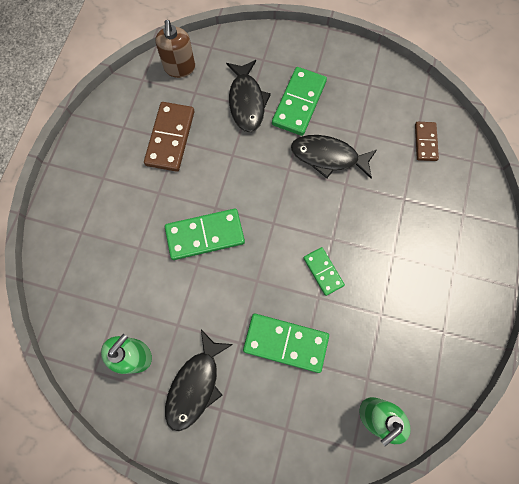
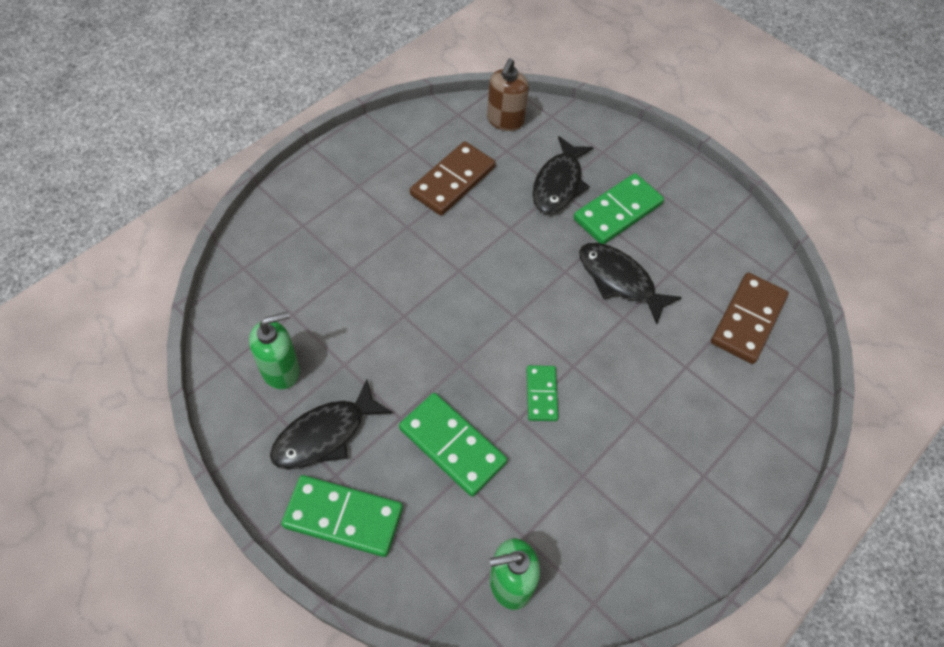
camera: 25 degrees right, 15 degrees down
green domino [165,209,245,260] -> green domino moved to [281,475,403,557]
brown domino [415,122,439,161] -> brown domino [711,273,789,364], size x1.70

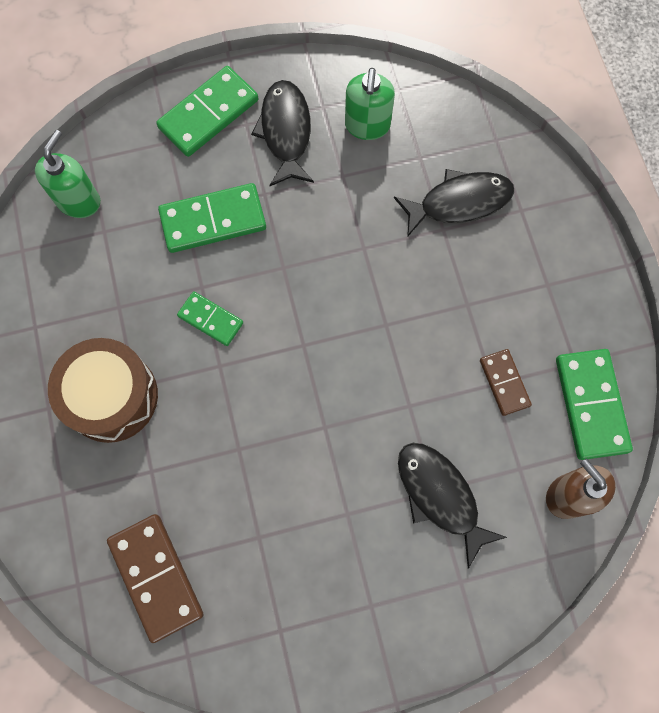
camera: 125 degrees right, 15 degrees up
brown domino [410,141,496,216] -> brown domino [480,349,532,416], size x0.59
green domino [573,173,664,244] -> green domino moved to [556,349,633,460]
black fish [579,243,682,324] -> black fish moved to [394,169,514,237]
none -> brown drum [48,338,158,443]

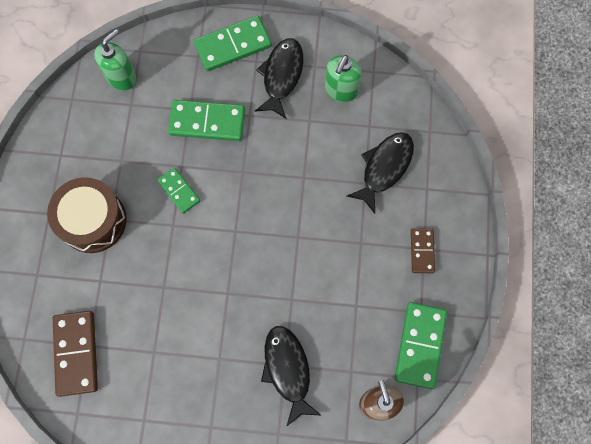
camera: 20 degrees right, 0 degrees up
black fish [394,169,514,237] -> black fish turned 60 degrees counterclockwise [347,132,414,214]
brown domino [480,349,532,416] -> brown domino moved to [411,228,435,273]

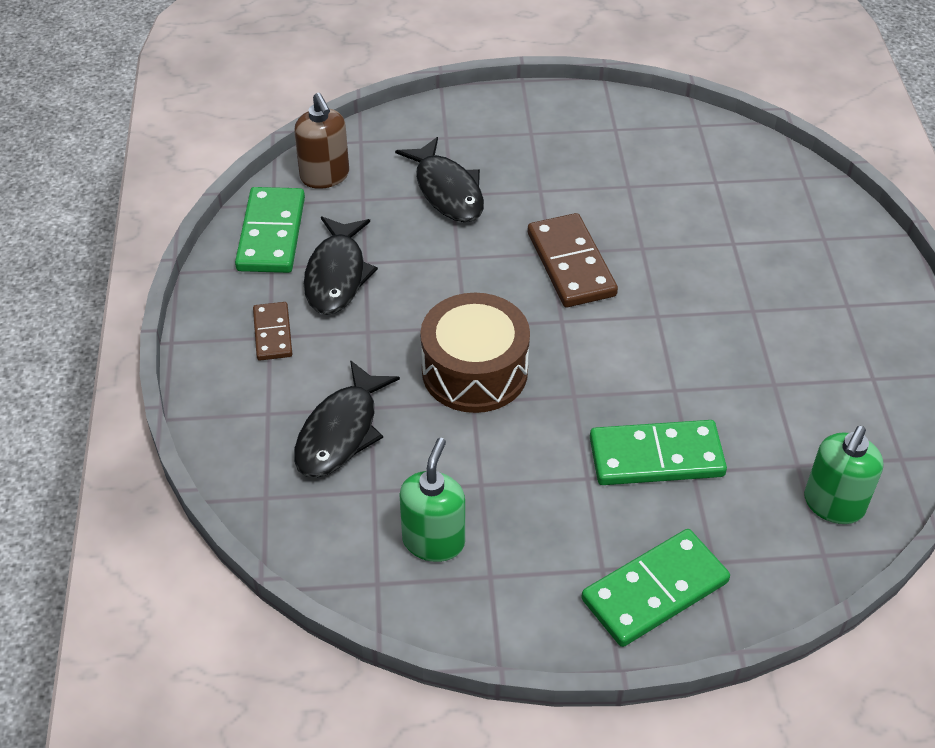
camera: 170 degrees right, 25 degrees down
brown drum [47,177,127,253] -> brown drum moved to [420,293,530,413]
brown domino [53,311,98,397] -> brown domino moved to [528,213,618,307]
green domino [157,168,200,214] -> none
black fish [255,38,304,119] -> black fish moved to [304,217,378,315]

